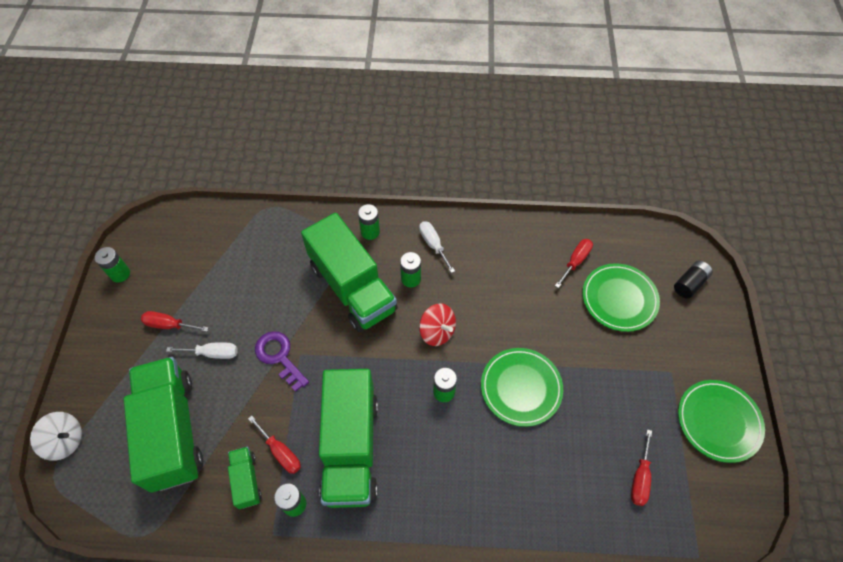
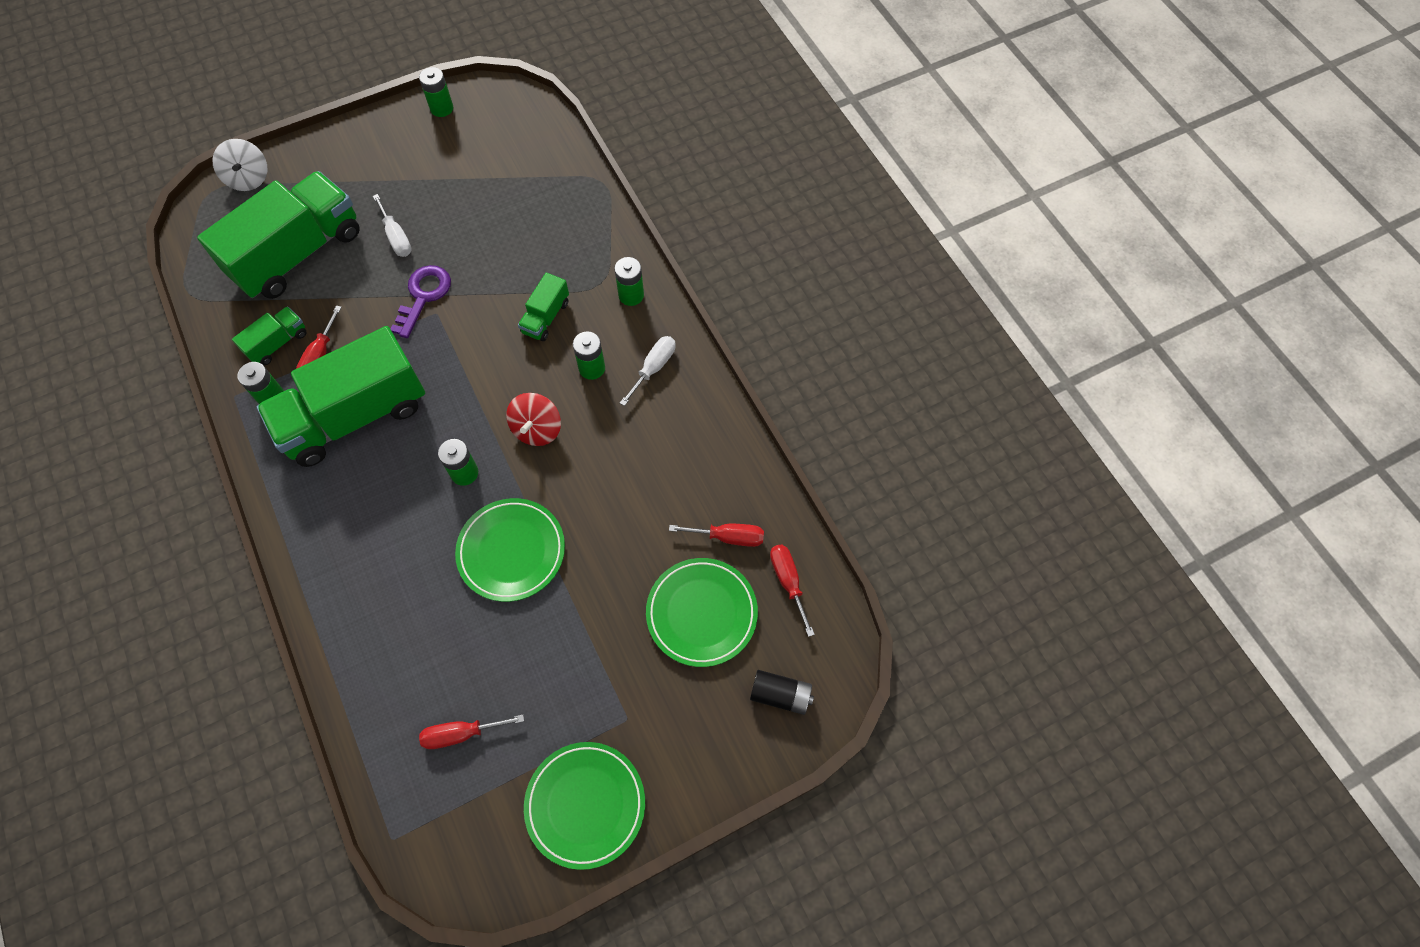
camera: 60 degrees right, 5 degrees up
red screwdriver [141,311,209,332] -> red screwdriver moved to [770,544,815,637]
green truck [301,213,398,332] -> green truck [518,273,569,341], size x0.45

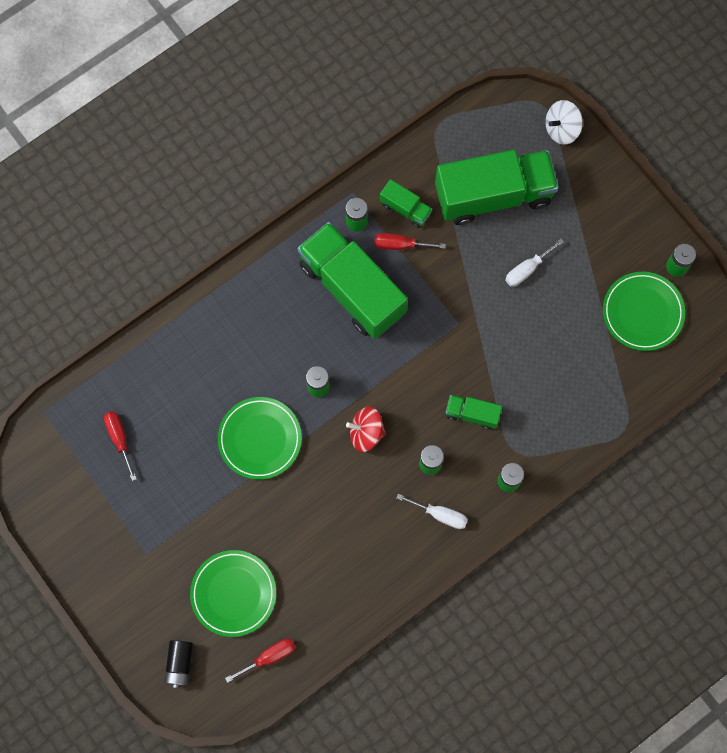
camera: 80 degrees right, 10 degrees up
green truck [197,171,360,299] -> green truck turned 45 degrees counterclockwise [435,150,559,225]
purple key [391,265,451,338] -> none
green plate [524,742,645,870] -> green plate moved to [603,272,685,351]
red screwdriver [669,524,764,547] -> none

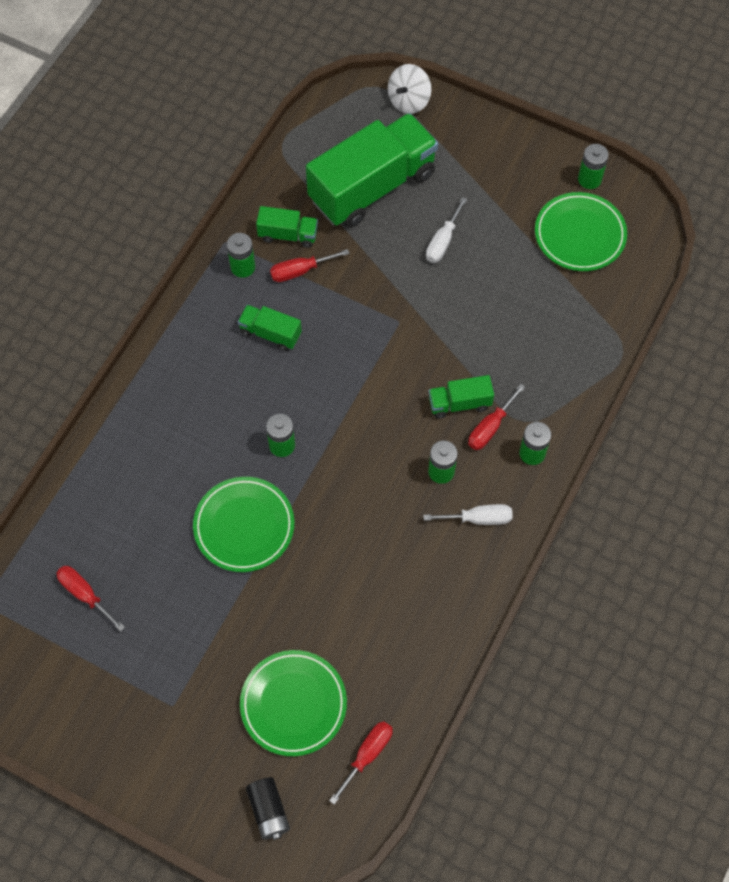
camera: 25 degrees left, 10 degrees down
green truck [298,222,408,339] -> green truck [238,305,302,351], size x0.45
red spinning top [346,407,386,452] -> none
none -> red screwdriver [468,384,525,450]

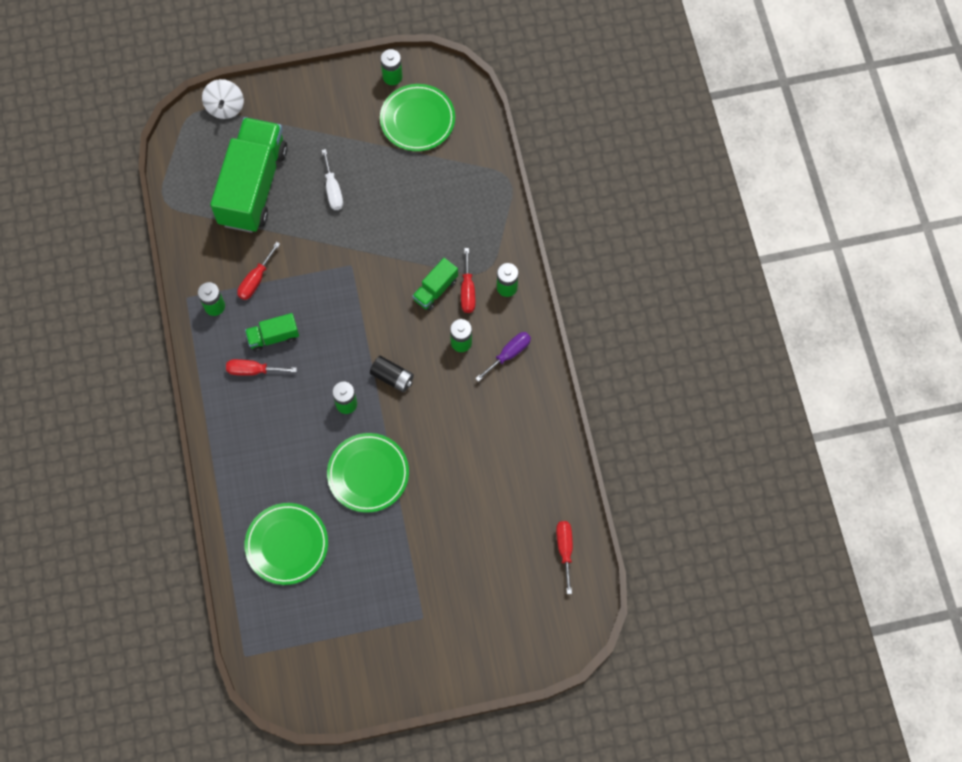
camera: 40 degrees left, 5 degrees up
red screwdriver [57,566,125,632] -> red screwdriver moved to [226,359,297,376]
green plate [240,650,347,756] -> green plate moved to [245,503,328,585]
black battery [246,777,290,840] -> black battery moved to [370,356,414,392]
green truck [256,206,318,248] -> none
white screwdriver [423,504,513,525] -> purple screwdriver [475,332,531,382]

